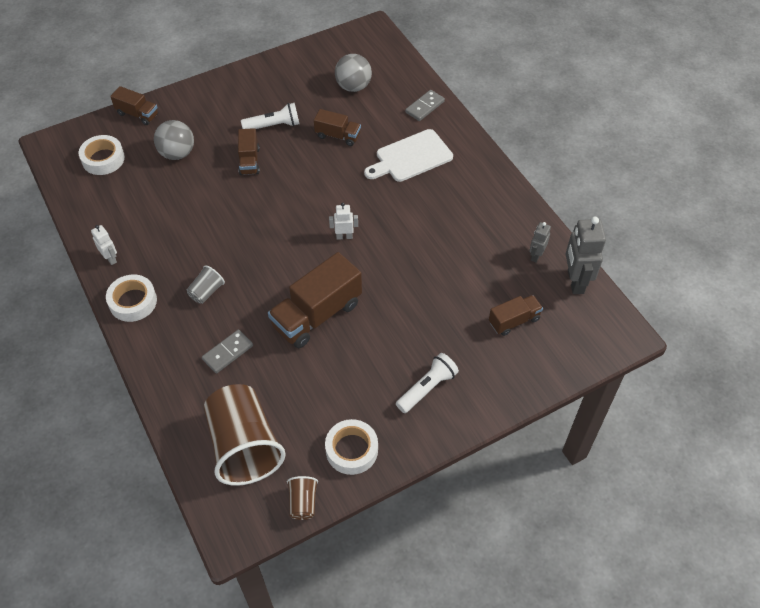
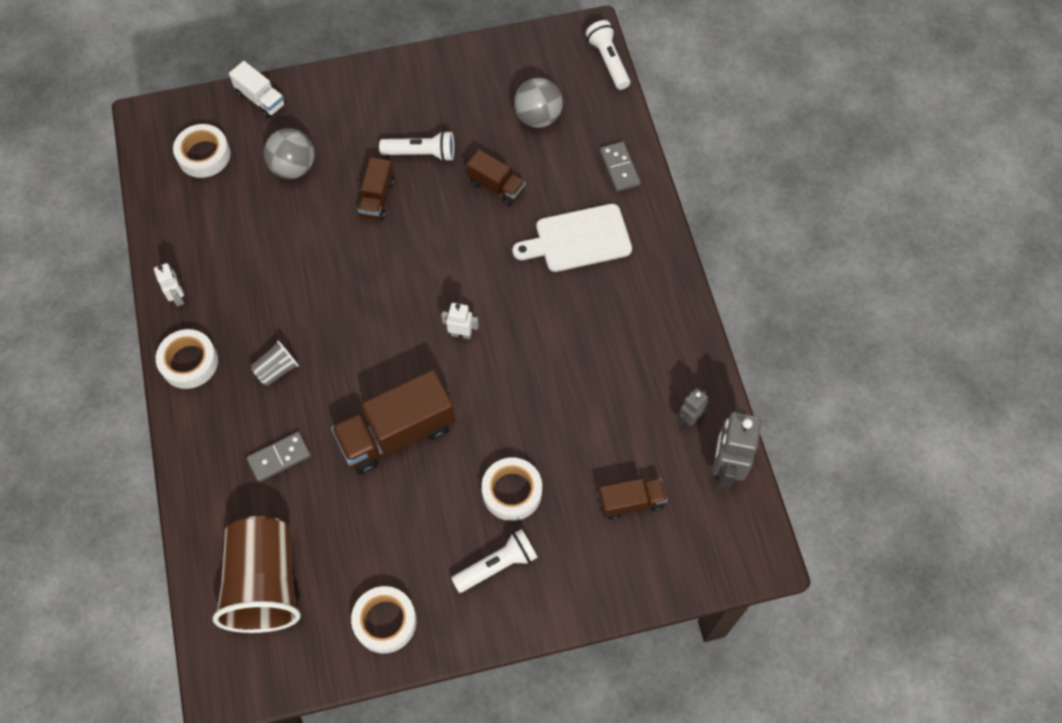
camera: 15 degrees right, 10 degrees up
brown truck [110,86,158,125] -> white truck [229,61,285,118]
brown cup [287,476,318,520] -> none
grey domino [405,90,445,121] -> grey domino turned 75 degrees counterclockwise [600,142,641,191]
none -> white tape [482,457,542,521]
none -> white flashlight [586,20,630,90]

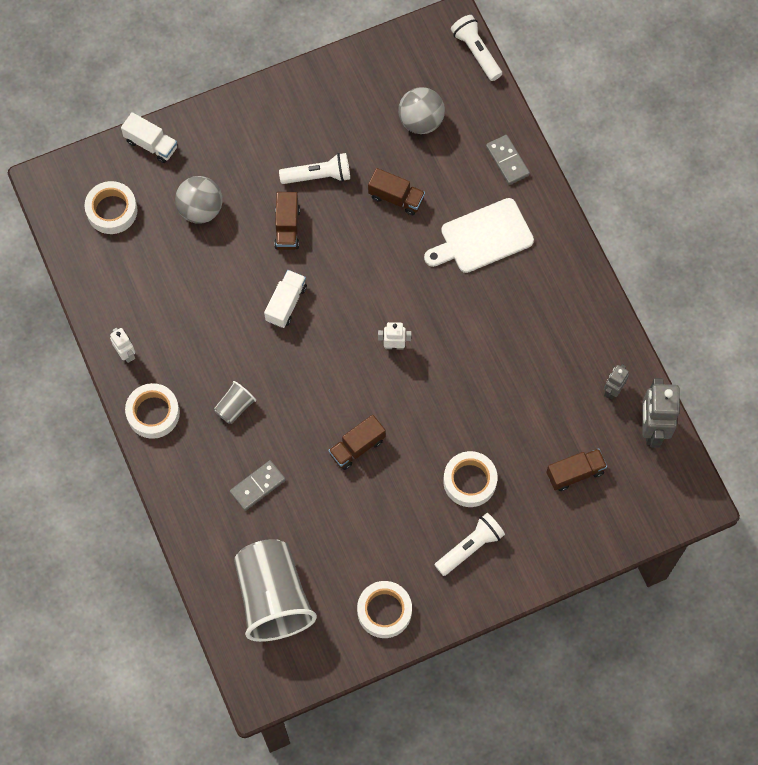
camera: 10 degrees left, 5 degrees up
brown cup [213,516,301,633] -> grey cup [234,539,317,642]
brown truck [331,370,456,474] -> brown truck [328,415,386,470], size x0.55
none -> white truck [264,270,307,328]

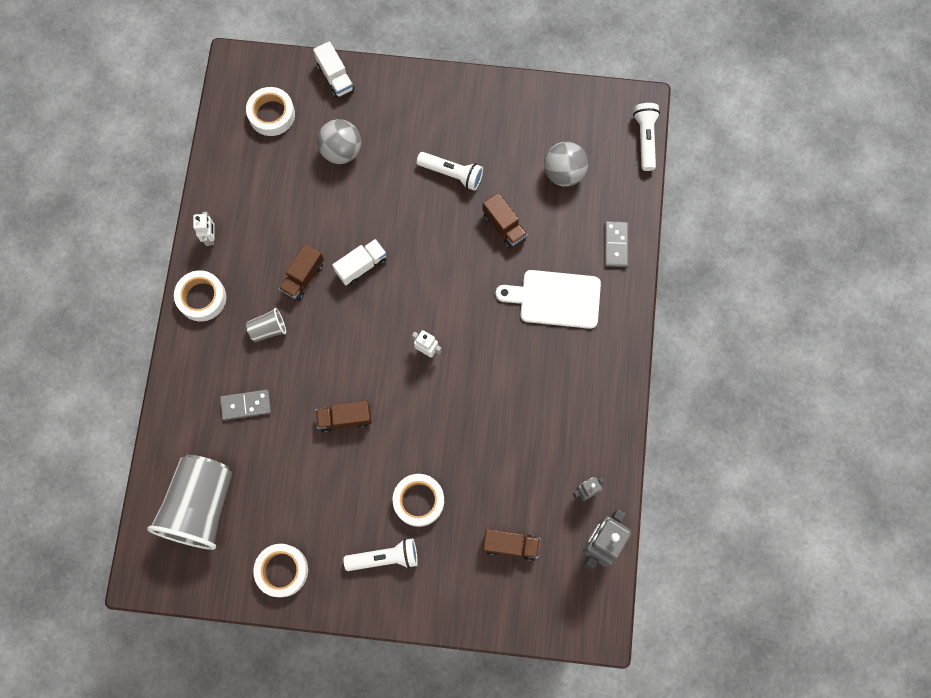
camera: 30 degrees right, 5 degrees up
brown truck [274,192,300,250] -> brown truck moved to [279,244,324,301]

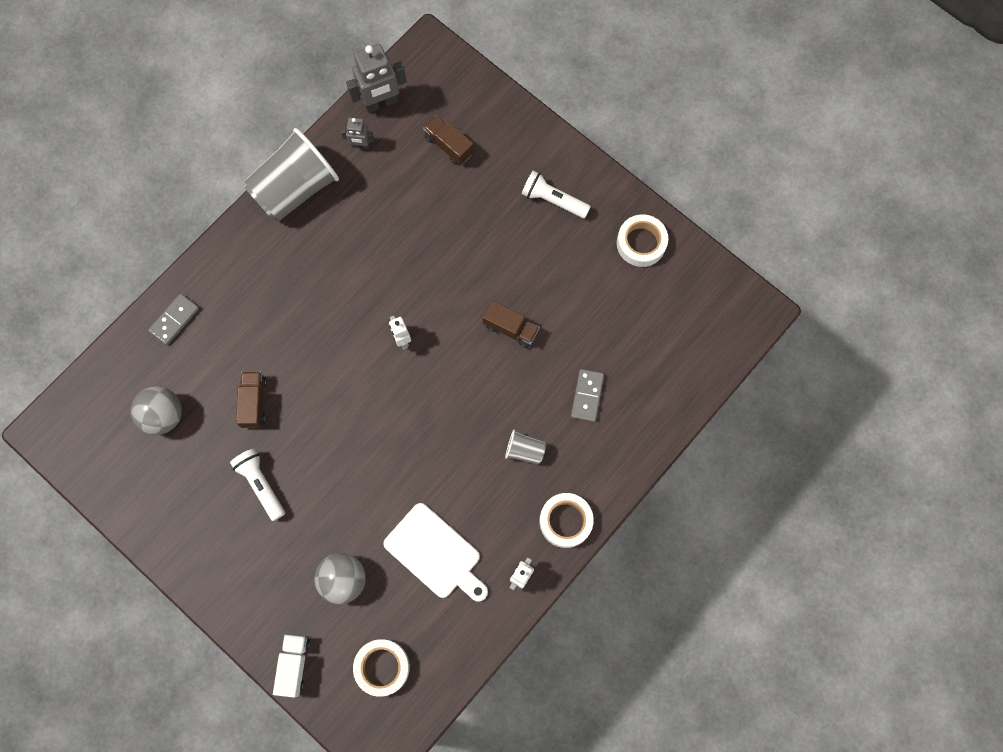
camera: 145 degrees left, 0 degrees up
grey cup [147,455,232,550] -> grey cup moved to [244,128,339,221]
grey domino [220,390,271,420] -> grey domino turned 75 degrees clockwise [571,369,604,422]
brown truck [279,244,324,301] -> none
white truck [333,239,387,285] -> none
white tape [393,474,444,527] -> none
white cutting board [496,270,601,329] -> white cutting board moved to [383,503,488,602]
white flashlight [633,103,660,171] -> none

